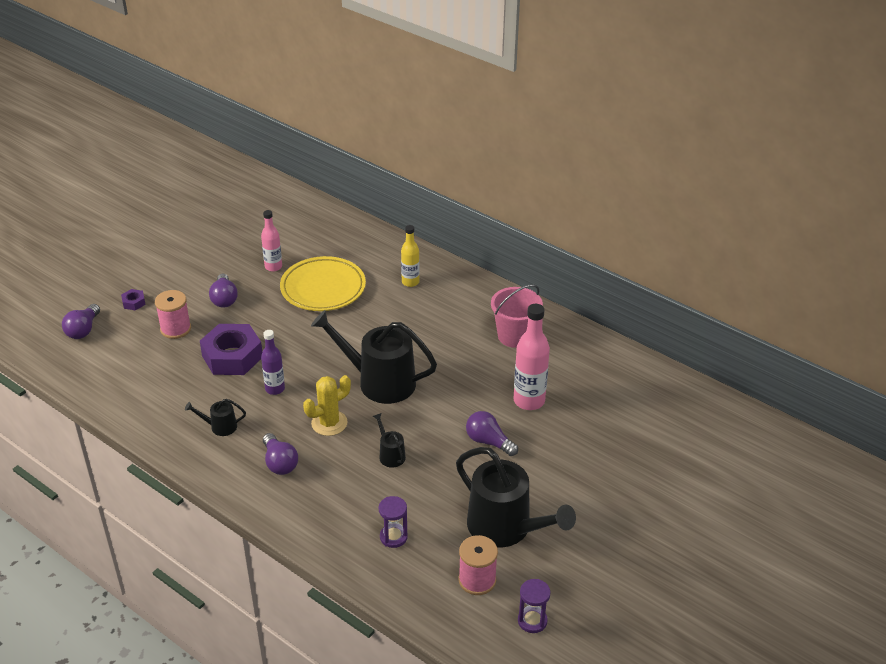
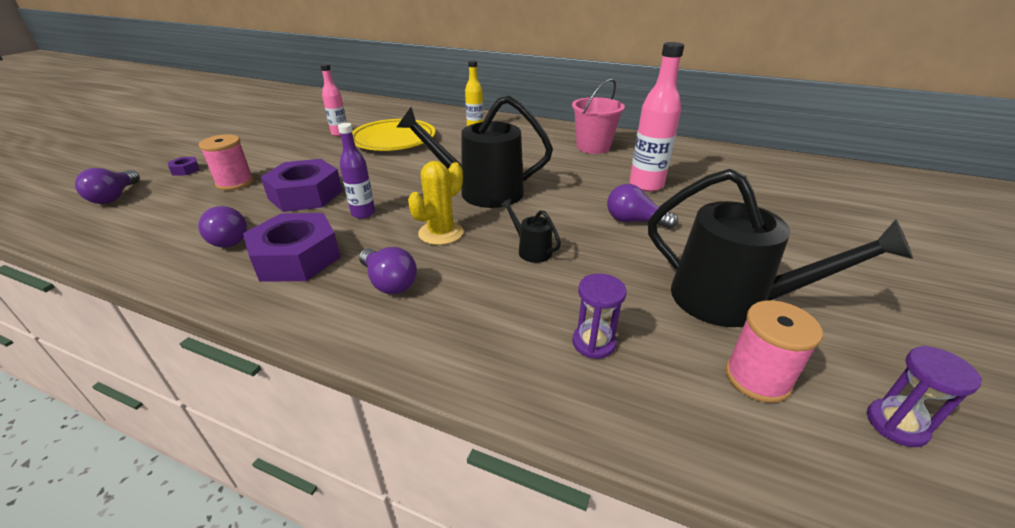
camera: 15 degrees left, 5 degrees down
black watering can [185,399,246,436] -> purple nut [243,213,341,282]
purple light bulb [209,274,238,308] -> purple light bulb moved to [198,206,247,248]

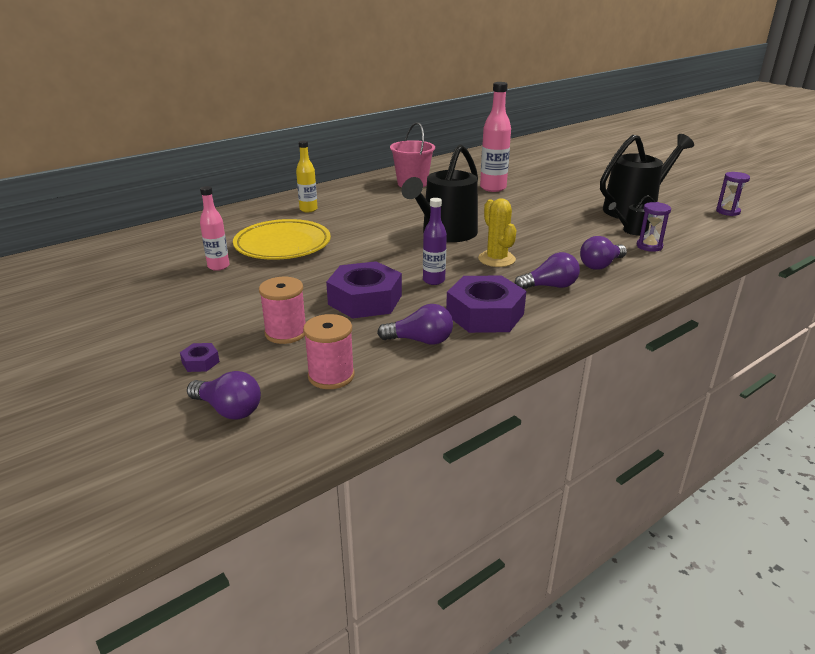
camera: 60 degrees left, 5 degrees down
black watering can [500,199,561,263] -> black watering can moved to [608,195,655,235]
purple light bulb [607,184,678,229] -> purple light bulb moved to [580,236,627,270]
pink spool [725,300,823,403] -> pink spool moved to [303,314,355,389]

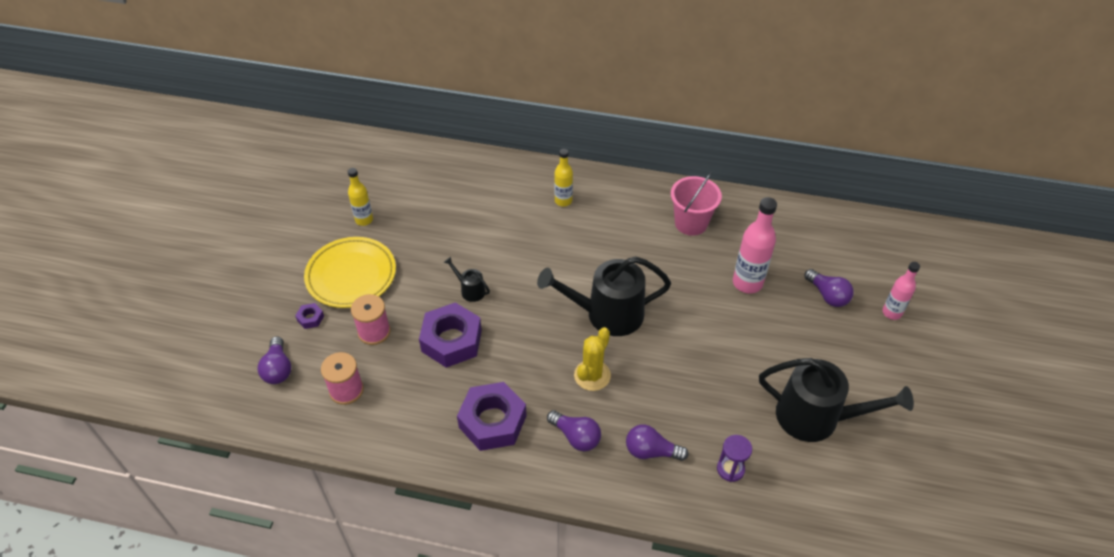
camera: 50 degrees right, 20 degrees up
pink bottle [200,186,229,271] -> pink bottle moved to [882,262,920,320]
yellow plate [233,219,331,260] -> yellow plate moved to [304,237,396,308]
purple light bulb [377,304,453,345] -> purple light bulb moved to [804,269,854,307]
purple bottle [423,198,447,285] -> none
black watering can [608,195,655,235] -> black watering can moved to [444,257,490,302]
purple hourglass [716,172,750,216] -> none
none -> yellow bottle [348,168,373,226]

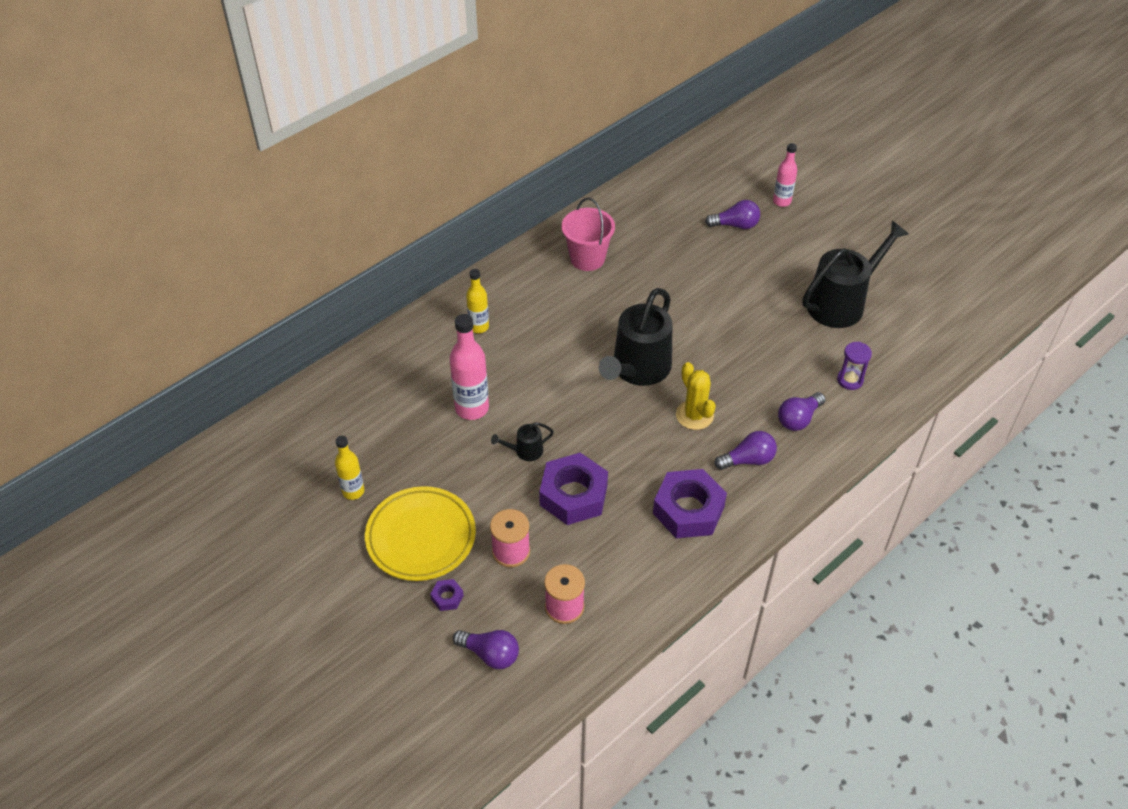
camera: 55 degrees left, 0 degrees up
pink bottle [733,197,777,294] -> pink bottle moved to [449,314,489,420]

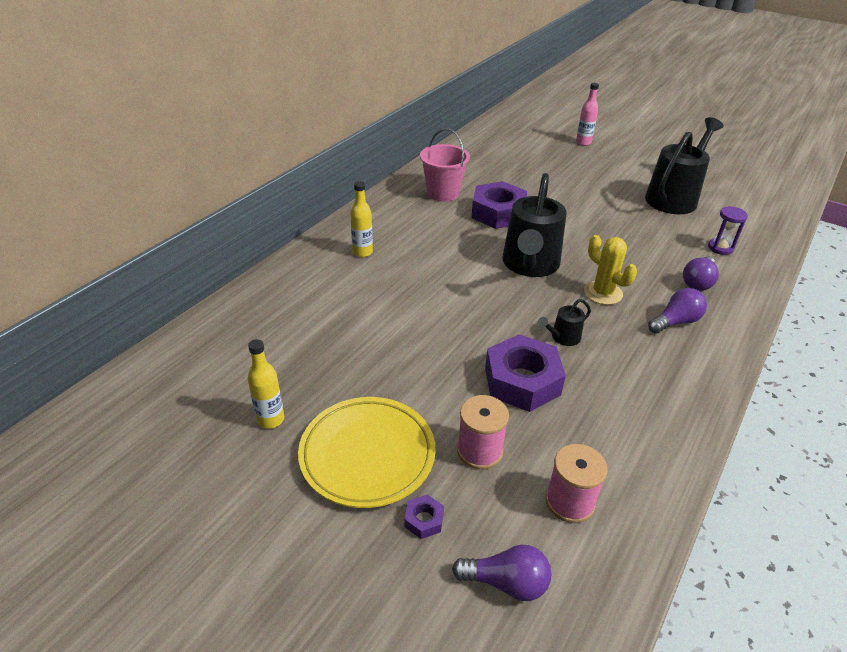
camera: 15 degrees left, 10 degrees down
pink bottle [449,314,489,420] -> none
black watering can [491,422,554,461] -> black watering can moved to [538,299,591,346]
purple nut [653,469,727,538] -> purple nut moved to [471,181,527,229]
purple light bulb [705,200,760,229] -> none

